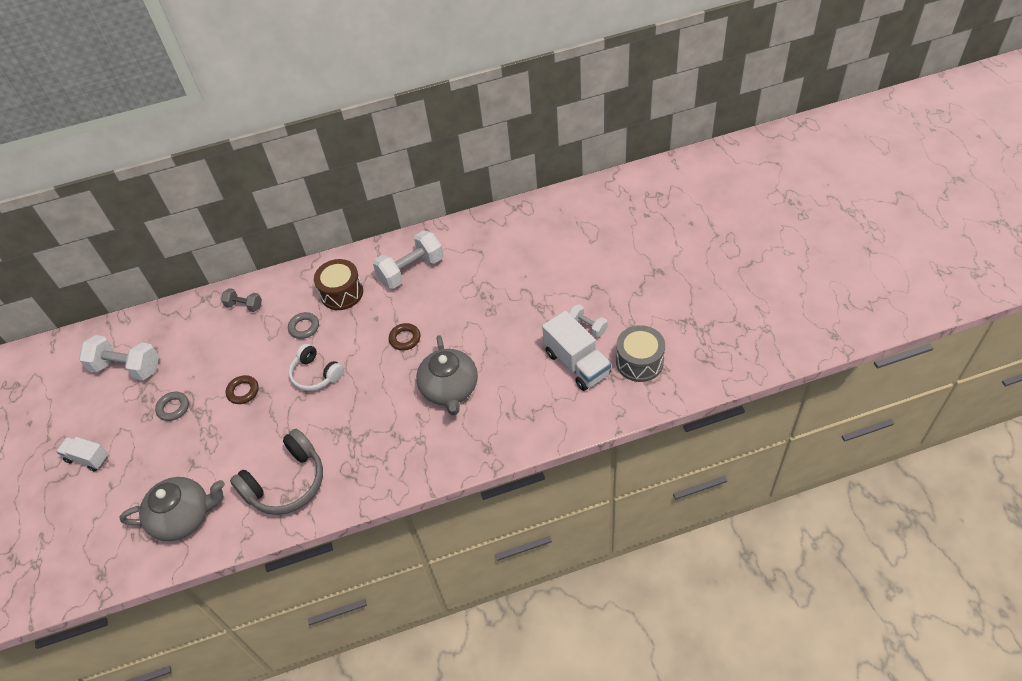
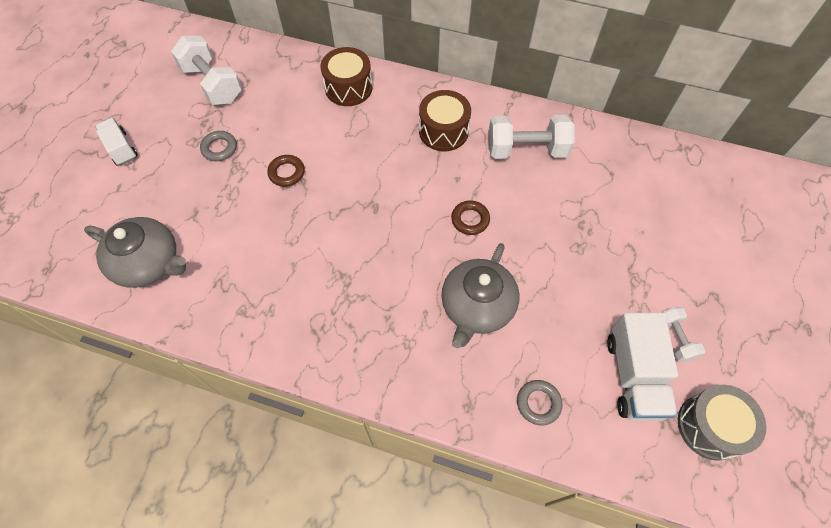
camera: 30 degrees right, 10 degrees up
grey dumbbell [221,288,262,312] -> brown drum [321,47,372,106]
grey headphones [230,429,323,515] -> none
grey ring [288,312,319,339] -> grey ring moved to [517,380,562,425]
white headphones [288,344,344,391] -> none

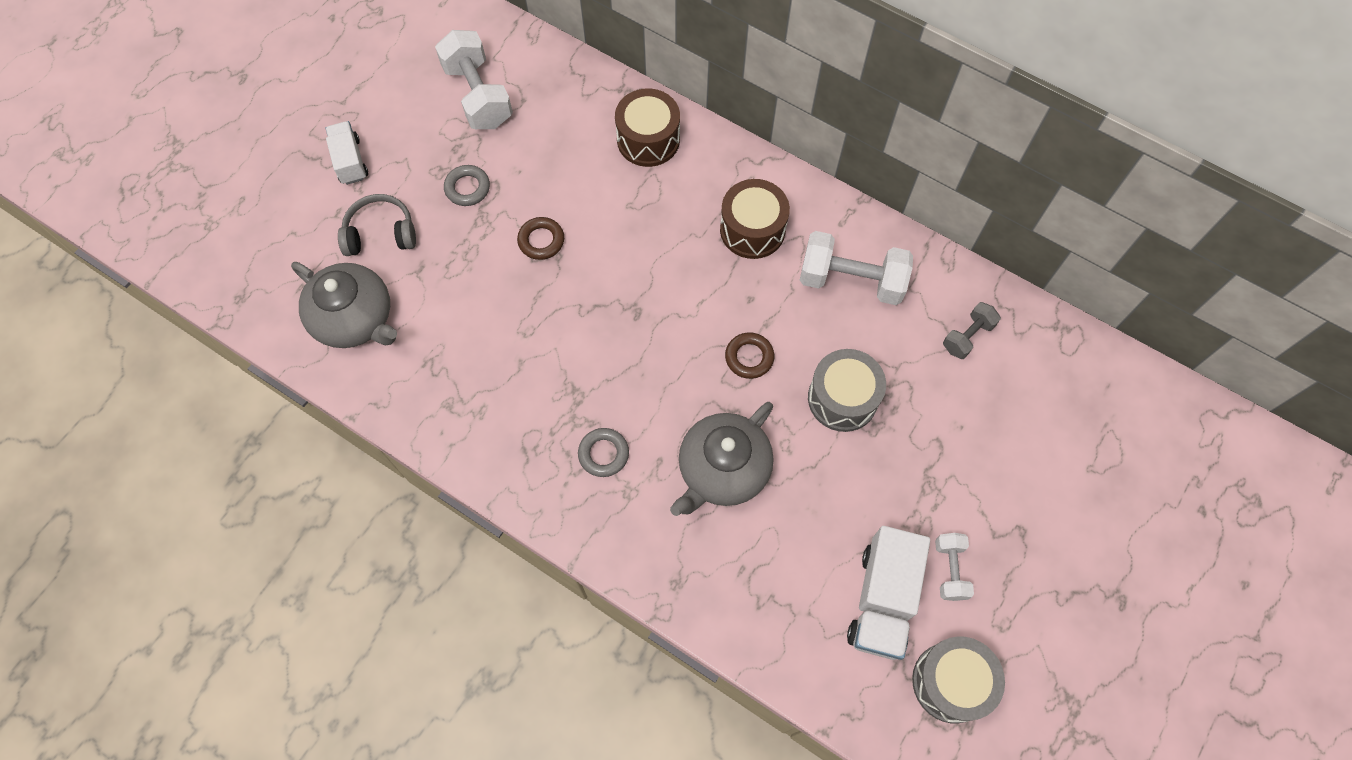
camera: 15 degrees right, 5 degrees up
grey ring [517,380,562,425] -> grey ring moved to [578,428,629,477]
none -> grey headphones [338,194,416,256]
none -> grey drum [808,349,886,432]
none -> grey dumbbell [943,302,1001,359]

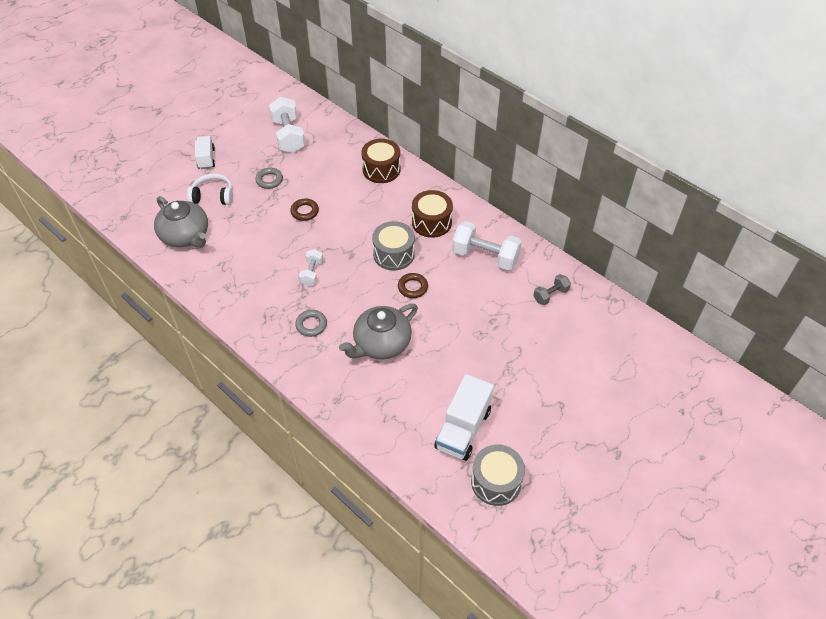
camera: 10 degrees right, 15 degrees down
grey headphones [338,194,416,256] -> white headphones [187,173,233,205]
grey drum [808,349,886,432] -> grey drum moved to [372,221,415,271]
white dumbbell [935,533,974,601] -> white dumbbell moved to [299,249,323,286]

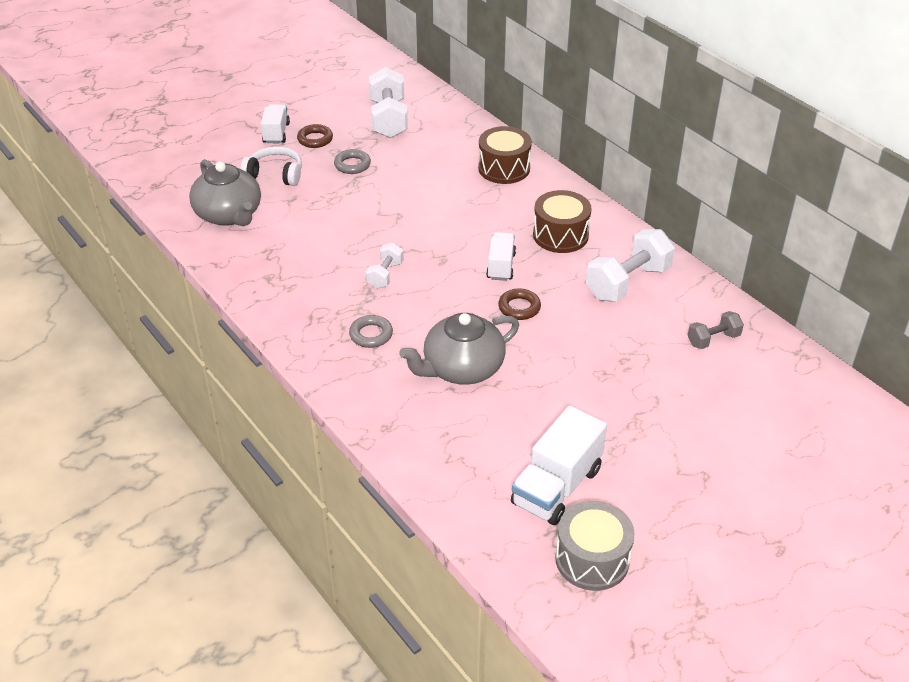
camera: 10 degrees right, 10 degrees down
brown ring [290,198,319,221] -> brown ring moved to [297,124,333,148]
grey drum [372,221,415,271] -> white truck [486,232,516,281]
white dumbbell [452,221,522,270] -> white dumbbell turned 75 degrees counterclockwise [586,229,675,302]

